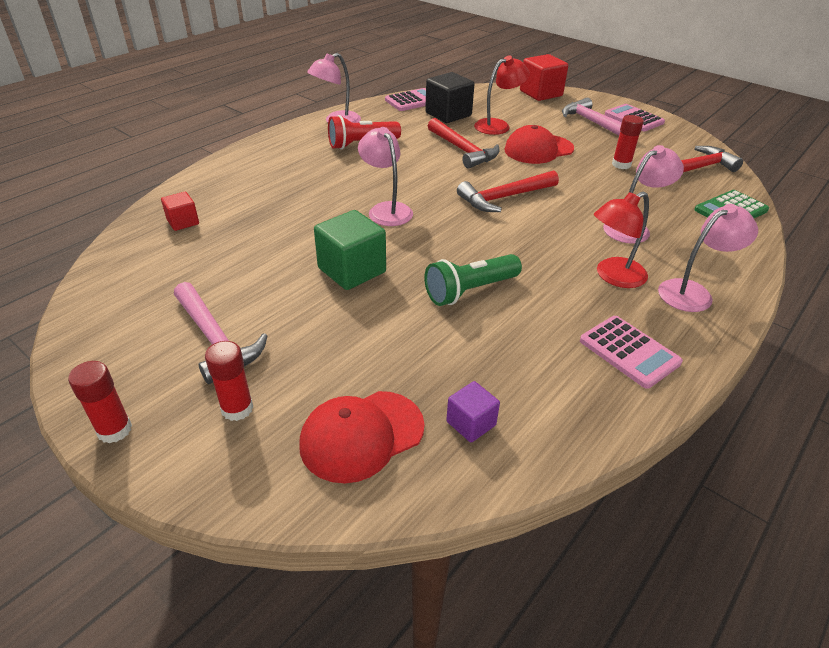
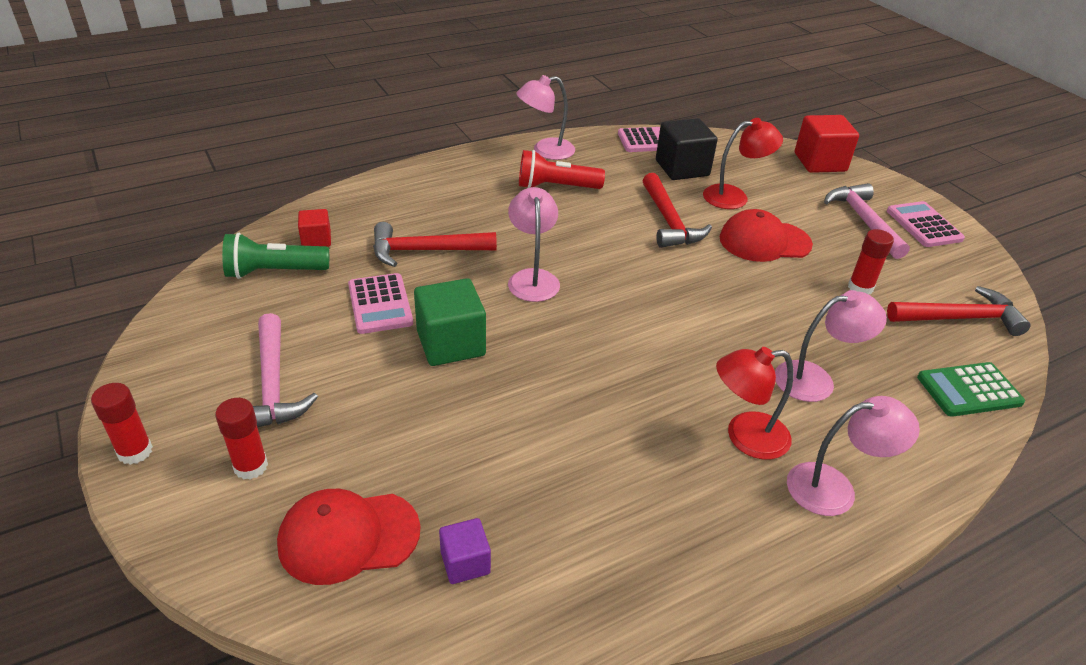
camera: 20 degrees right, 0 degrees up
green flashlight [424,254,522,306] -> green flashlight moved to [222,233,329,279]
red hammer [457,170,559,212] -> red hammer moved to [373,222,497,267]
pink calculator [580,316,683,389] -> pink calculator moved to [348,273,413,334]

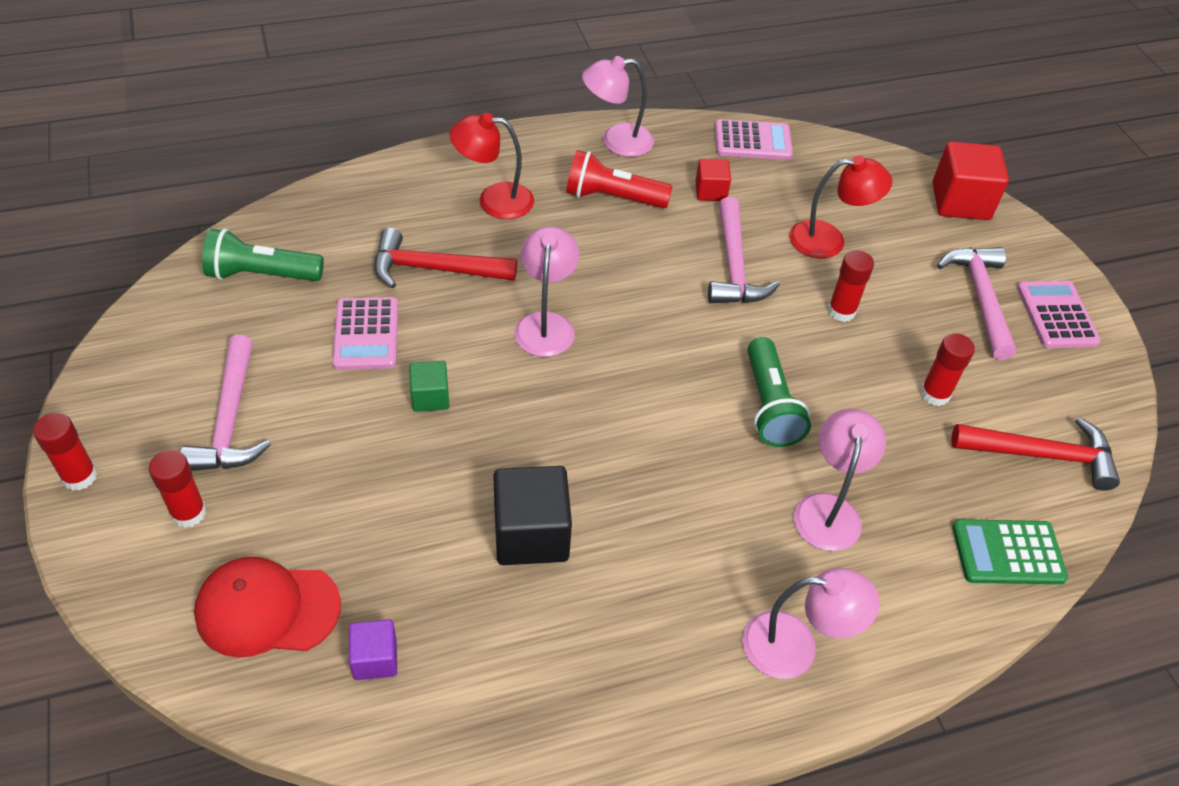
camera: 10 degrees right, 10 degrees up
red cube [298,209,331,247] -> red cube moved to [696,159,731,201]
green cube [414,278,486,366] -> green cube [409,361,449,412], size x0.56
red hammer [642,173,712,248] -> pink hammer [708,197,780,303]
black cube [656,118,718,180] -> black cube moved to [493,466,572,565]
red lamp [716,347,793,460] -> red lamp moved to [450,113,534,219]
red cap [719,209,813,262] -> red glue stick [828,250,874,322]
pink lamp [775,290,887,402] -> pink lamp turned 75 degrees counterclockwise [794,408,886,551]
none -> green flashlight [747,337,811,447]

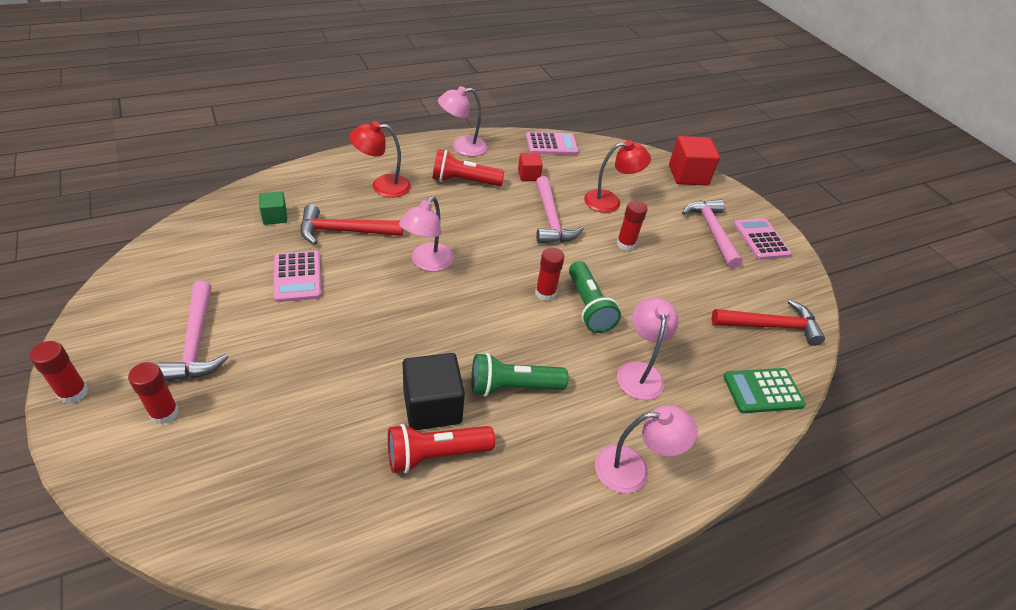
camera: 10 degrees left, 5 degrees down
red cap [194,557,341,658] -> none
green flashlight [202,229,324,281] -> green flashlight moved to [471,353,568,397]
purple cube [349,619,397,680] -> none
green cube [409,361,449,412] -> green cube moved to [259,192,287,225]
pink lamp [514,226,579,357] -> pink lamp turned 150 degrees counterclockwise [399,196,454,272]
red glue stick [920,333,975,406] -> red glue stick moved to [535,247,564,301]
none -> red flashlight [388,424,495,473]

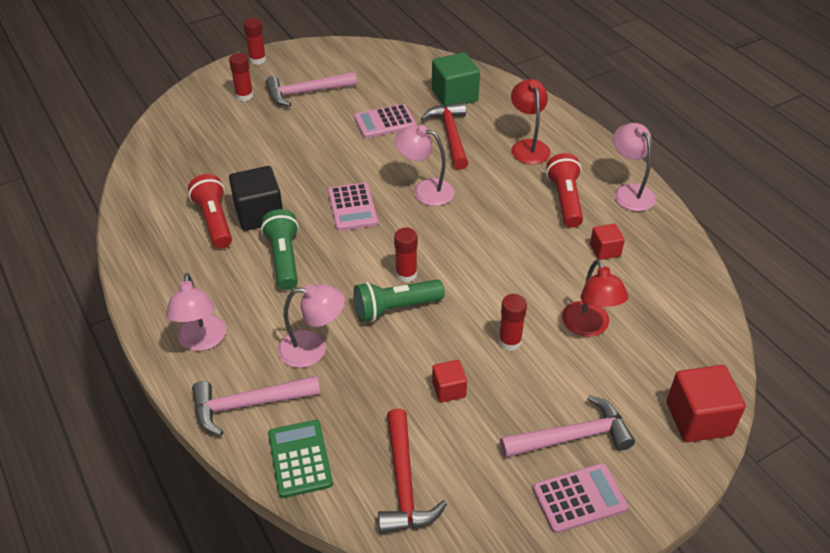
camera: 90 degrees right, 0 degrees up
green cube [259,192,287,225] -> green cube [432,52,480,107], size x1.80
pink calculator [526,132,579,155] -> pink calculator moved to [328,183,378,231]
pink hammer [536,176,584,244] -> pink hammer moved to [192,376,320,436]
none -> red cube [432,360,467,403]

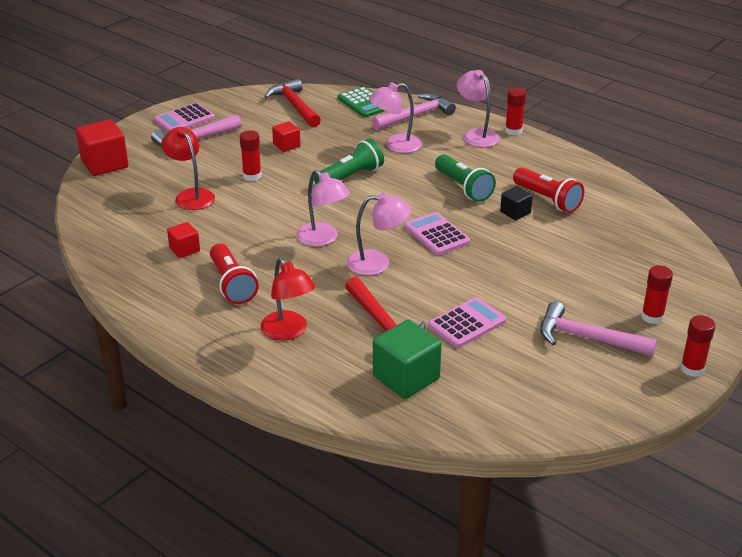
camera: 160 degrees right, 10 degrees down
black cube [229,166,283,231] -> black cube [500,186,533,220], size x0.56
pink hammer [265,72,357,106] -> pink hammer turned 120 degrees counterclockwise [540,301,657,356]
red glue stick [394,227,418,283] -> red glue stick moved to [505,88,526,135]
pink lamp [613,123,656,211] -> pink lamp moved to [296,170,350,247]

